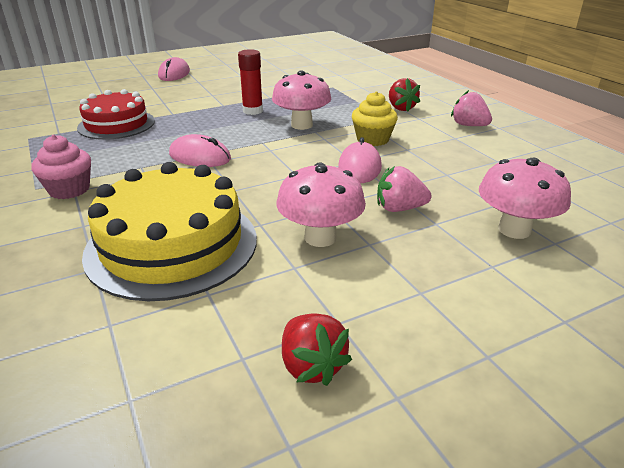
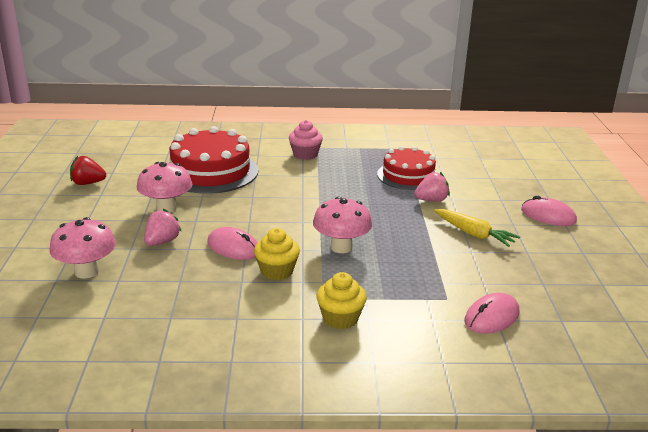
camera: 115 degrees right, 5 degrees down
yellow cake [82,162,257,301] -> red cake [169,126,258,194]
pink mouse [169,134,231,167] -> pink mouse moved to [464,293,519,334]
red glue stick [238,49,263,115] -> none
red strawberry [389,78,420,112] -> yellow cupcake [316,272,367,329]
pink strawberry [451,90,492,126] -> pink strawberry moved to [414,172,450,201]
none -> yellow carrot [434,209,520,247]

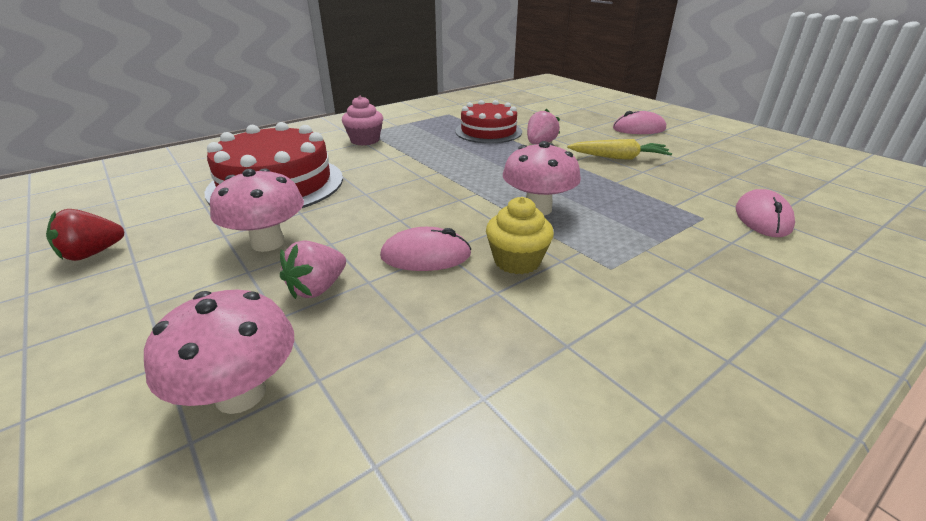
camera: 35 degrees left, 5 degrees up
pink strawberry [144,209,182,246] -> pink strawberry turned 135 degrees counterclockwise [280,240,346,299]
yellow cupcake [316,272,367,329] -> none

